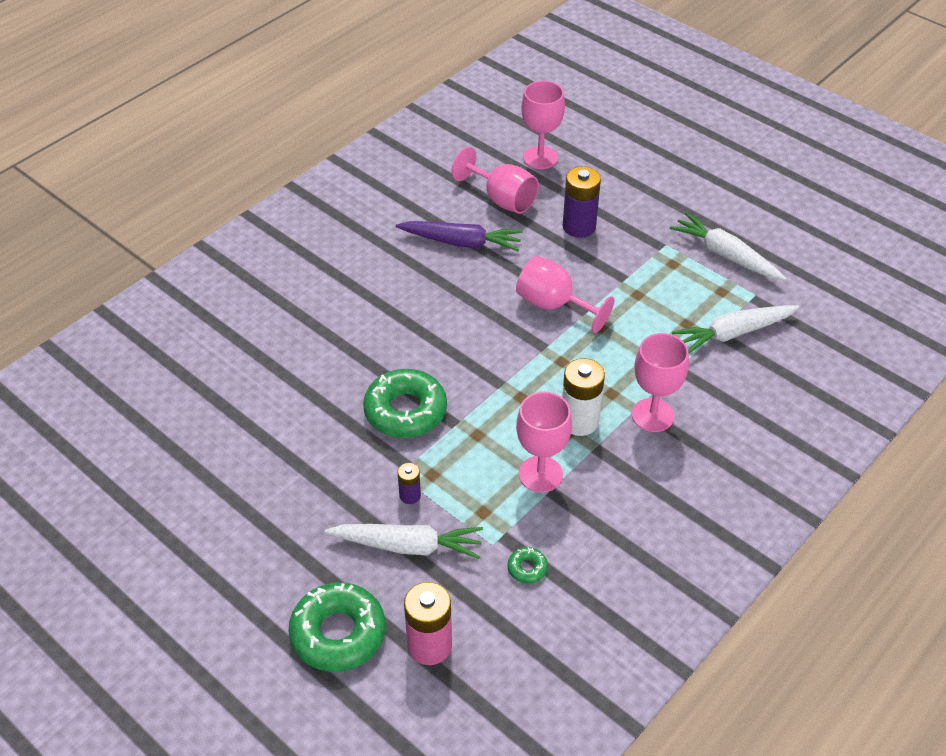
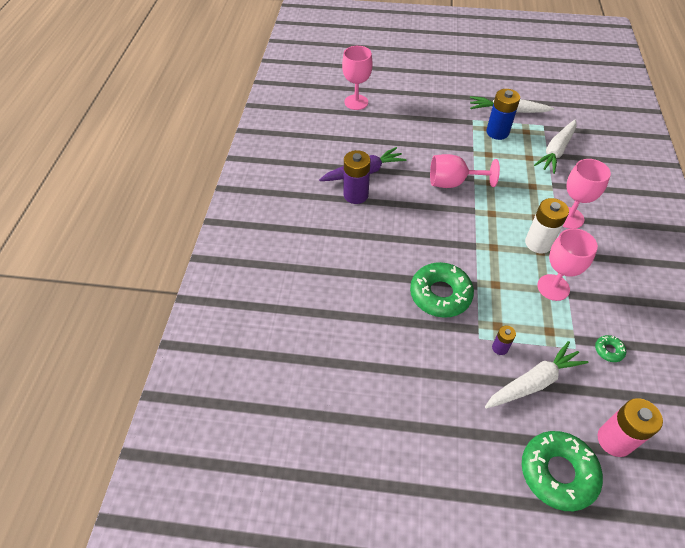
camera: 35 degrees left, 5 degrees up
pink goblet [452,147,539,214] -> none
purple battery [563,166,601,238] -> purple battery moved to [344,150,370,204]
none -> blue battery [486,89,520,140]

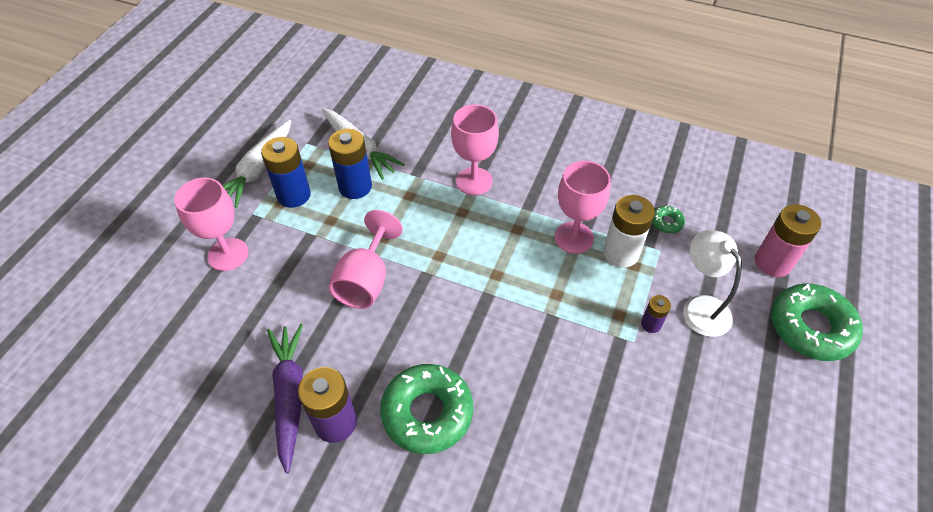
camera: 75 degrees left, 0 degrees up
pink goblet [342,46,373,110] -> pink goblet moved to [174,178,248,271]
green donut [410,262,474,318] -> green donut moved to [380,364,473,454]
white carrot [485,341,588,409] -> white lamp [683,230,742,337]
white battery [525,198,569,253] -> white battery moved to [603,195,655,267]
none -> blue battery [328,129,372,199]

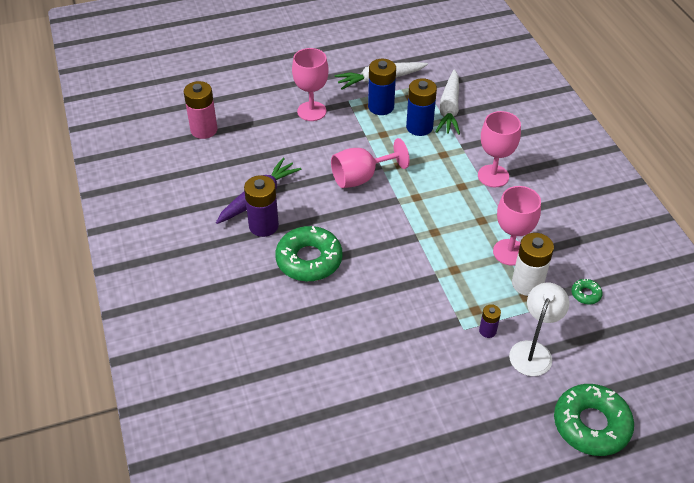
camera: 50 degrees right, 5 degrees down
pink battery [755,204,821,277] -> pink battery moved to [184,81,218,139]

